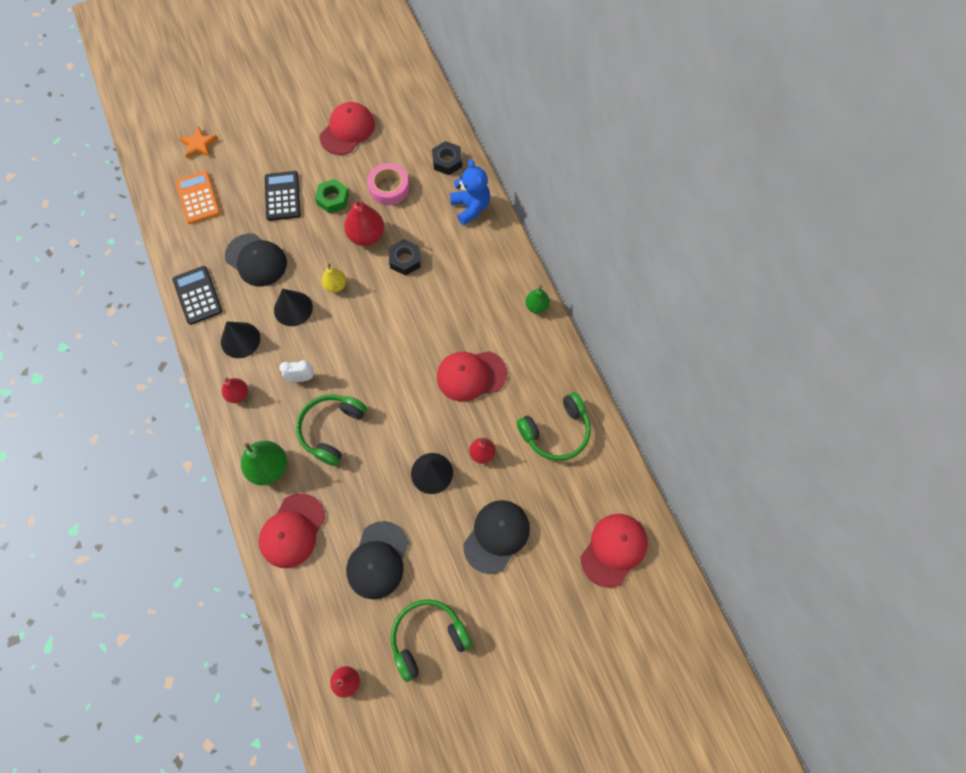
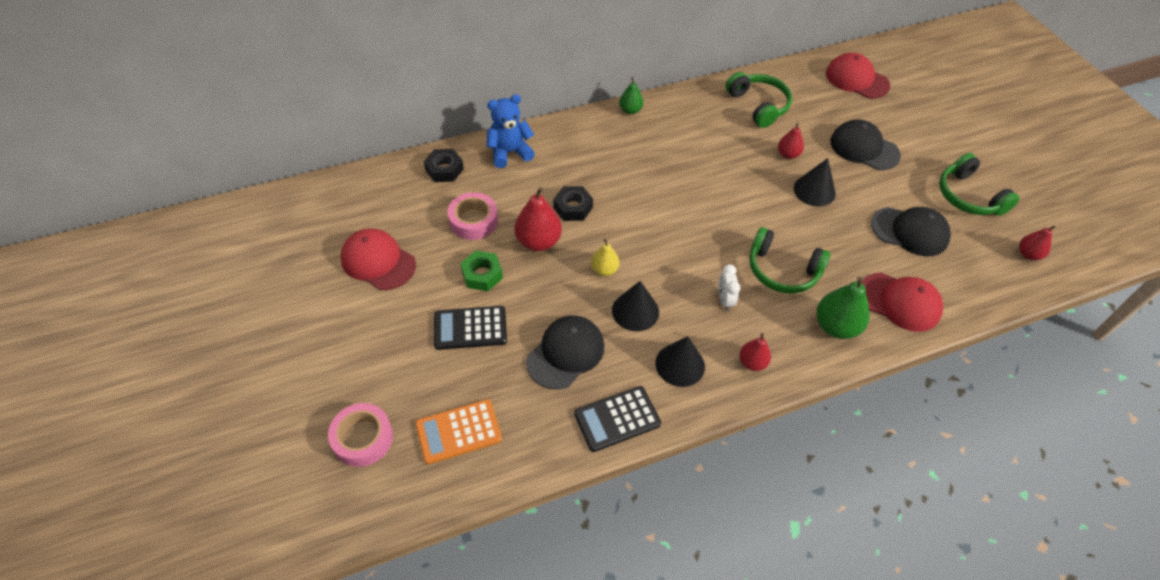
camera: 90 degrees left, 15 degrees down
orange star [179,126,218,159] -> pink tape [328,403,393,467]
red cap [437,351,507,402] -> none

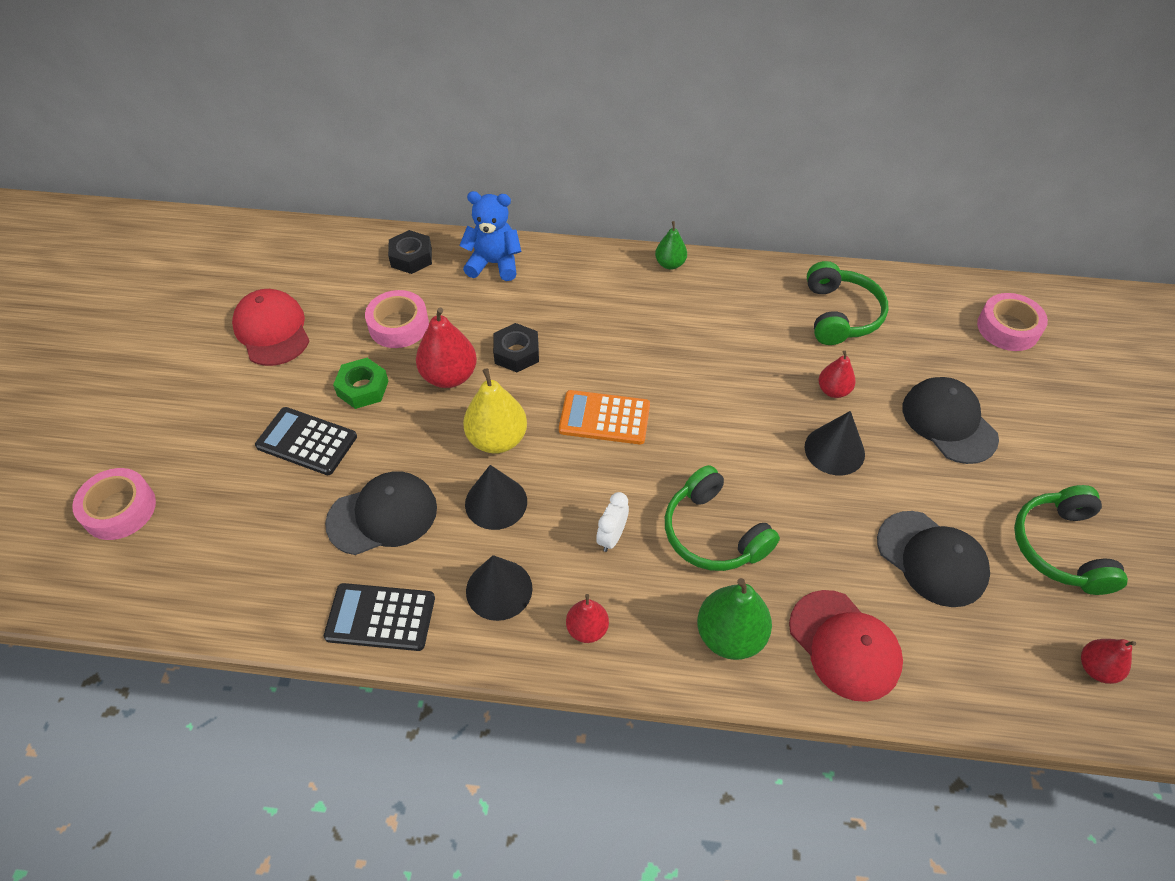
camera: 30 degrees right, 0 degrees up
orange calculator [415,399,502,464] -> orange calculator moved to [559,390,650,445]
yellow pear [591,239,620,276] -> yellow pear [463,368,527,454], size x1.68
red cap [826,53,890,99] -> pink tape [977,293,1048,351]

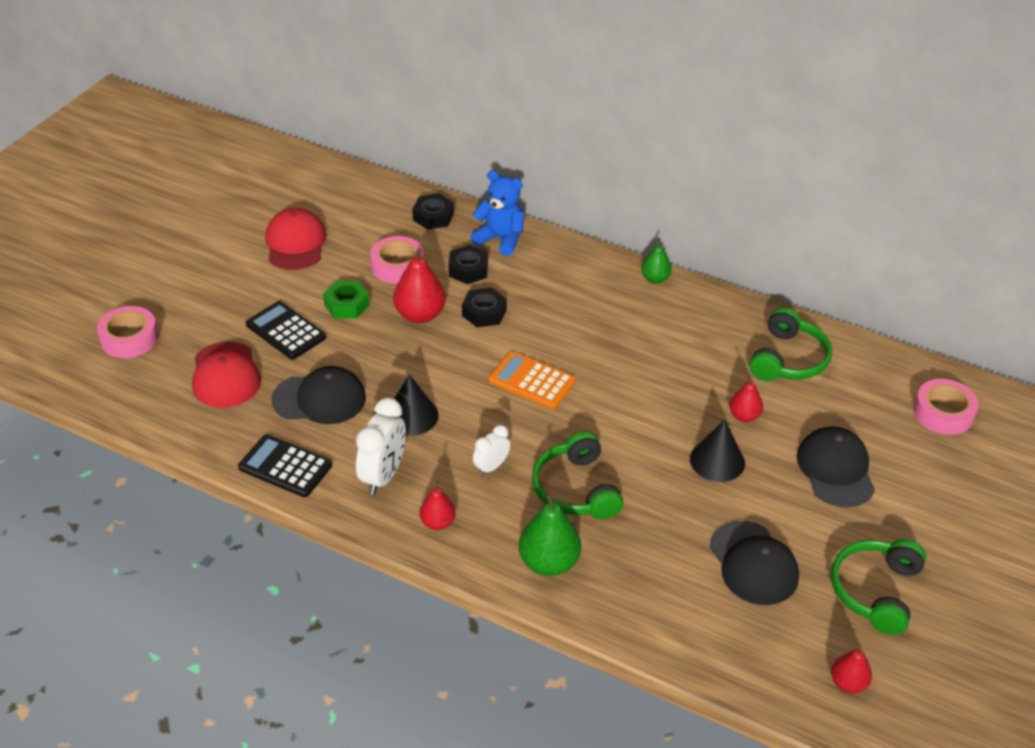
camera: 20 degrees right, 10 degrees down
yellow pear [463,368,527,454] -> none
black cone [466,555,532,621] -> white clock [356,398,406,495]
red cap [789,590,903,702] -> red cap moved to [192,341,261,408]
none -> black nut [448,245,488,284]

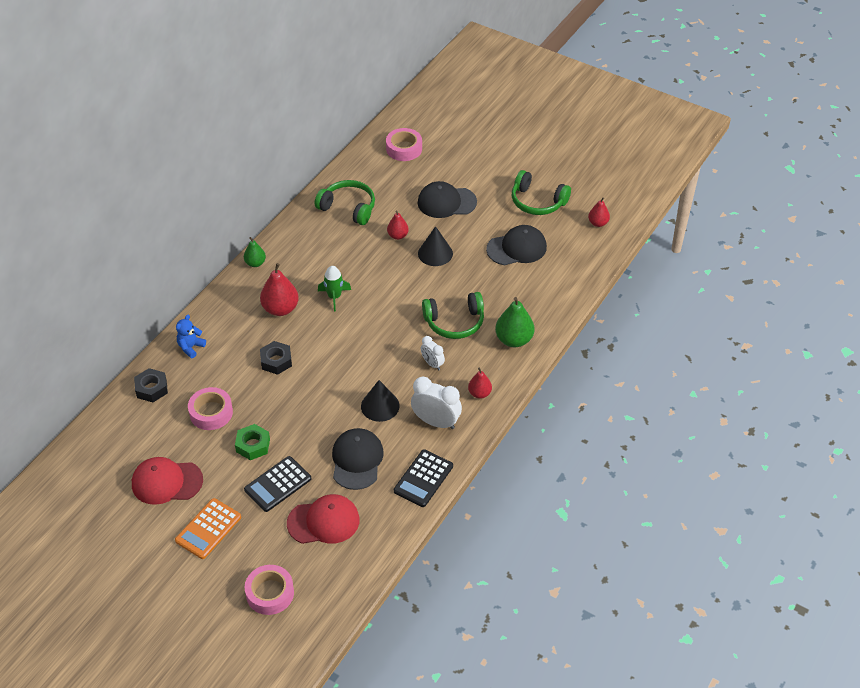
camera: 85 degrees left, 5 degrees up
red pear [393,249,446,323] -> red pear moved to [260,263,299,316]
black nut [448,245,488,284] -> none
blue teddy bear [470,170,524,256] -> blue teddy bear [176,315,206,358], size x0.66
orange calculator [489,351,576,409] -> orange calculator moved to [175,498,241,559]
none -> green rocket [318,266,351,311]

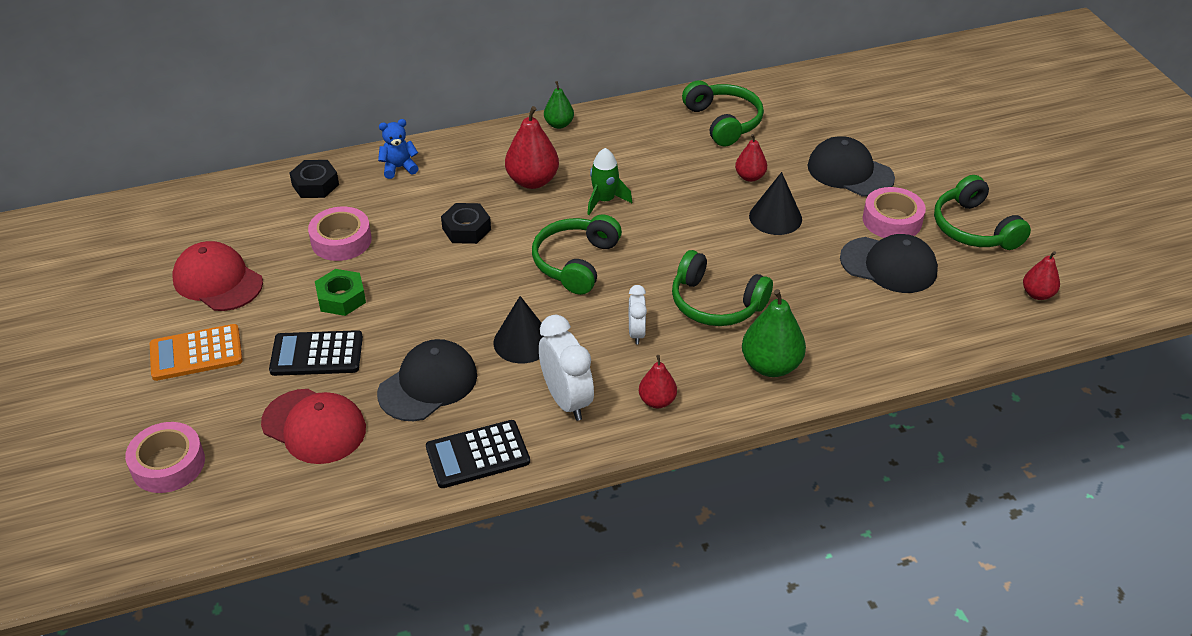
camera: 40 degrees right, 5 degrees down
pink tape [386,128,422,161] -> pink tape moved to [863,187,926,238]
none -> green headphones [532,214,622,295]

